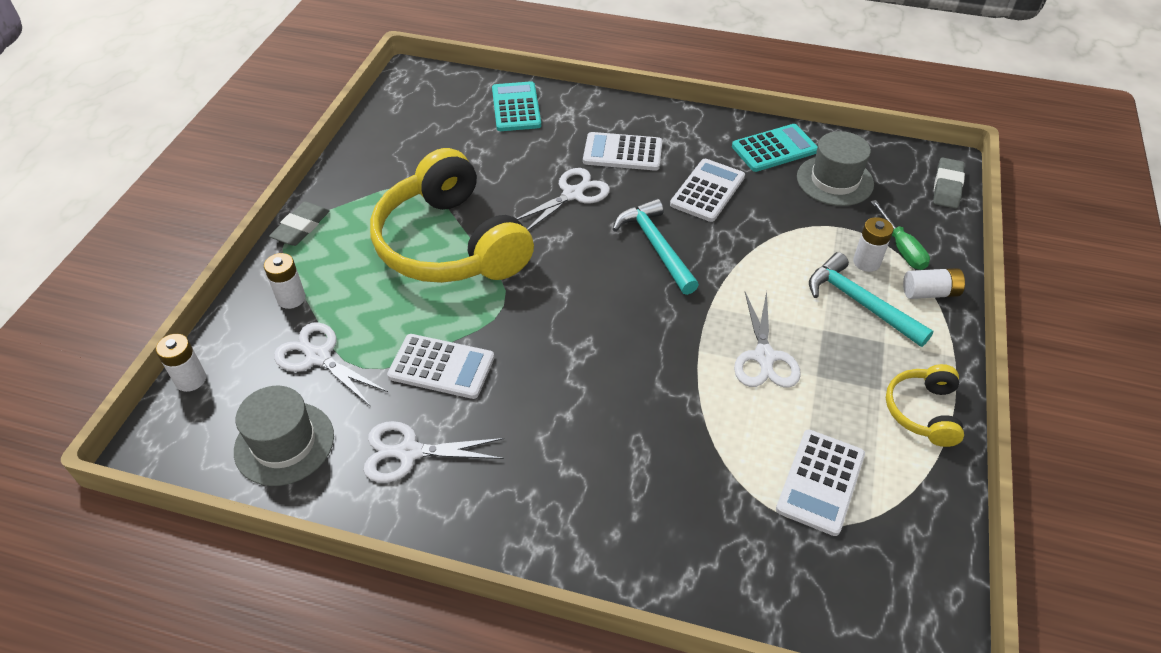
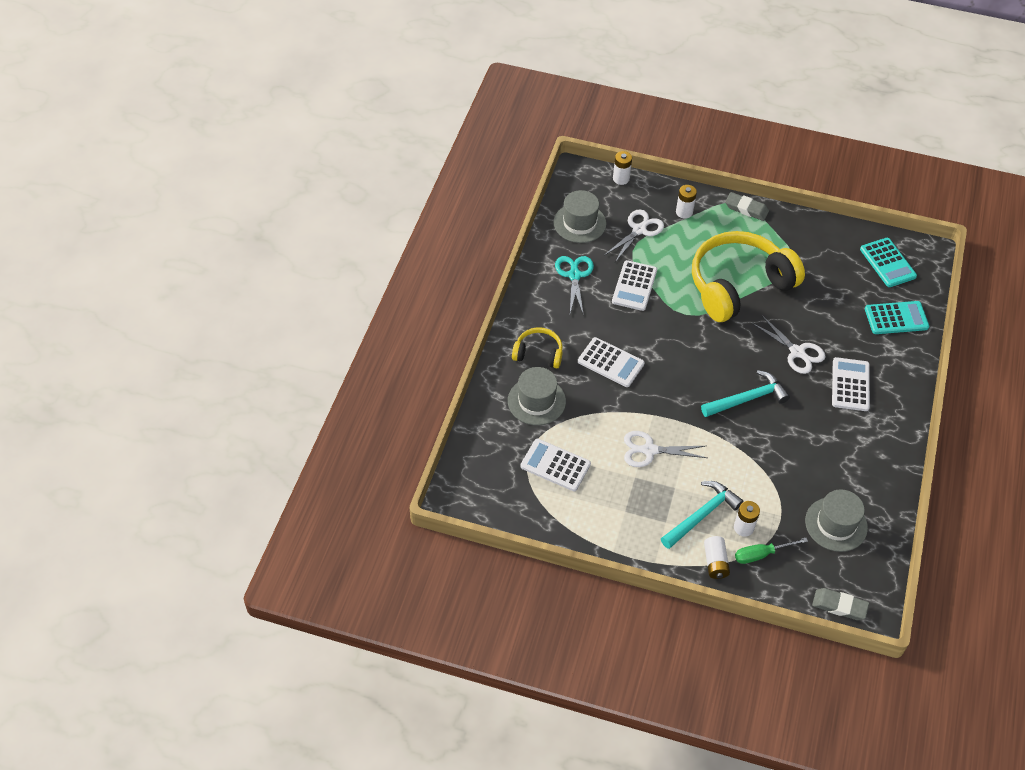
camera: 90 degrees right, 5 degrees up
white scissors [363,421,504,483] -> turquoise scissors [555,256,594,316]
white calculator [670,159,745,222] -> white calculator moved to [578,337,645,387]
turquoise calculator [732,124,818,172] -> turquoise calculator moved to [860,238,917,287]
yellow headphones [886,364,964,447] -> yellow headphones moved to [512,327,563,368]
none -> grey hat [508,367,566,425]

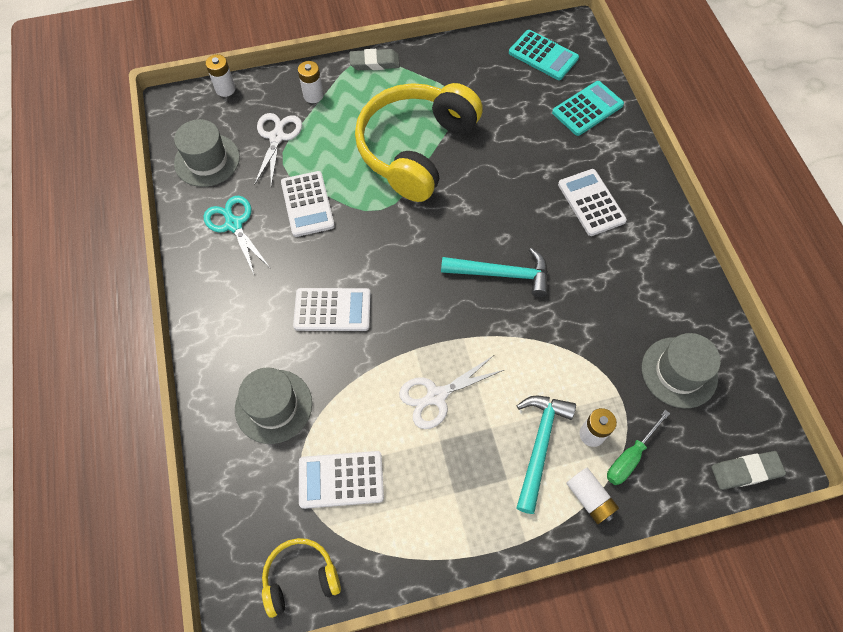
camera: 30 degrees left, 10 degrees up
yellow headphones [512,327,563,368] -> yellow headphones moved to [262,538,341,618]
turquoise hammer [701,370,790,417] -> turquoise hammer turned 60 degrees clockwise [441,248,548,297]
white scissors [752,316,826,374] -> none

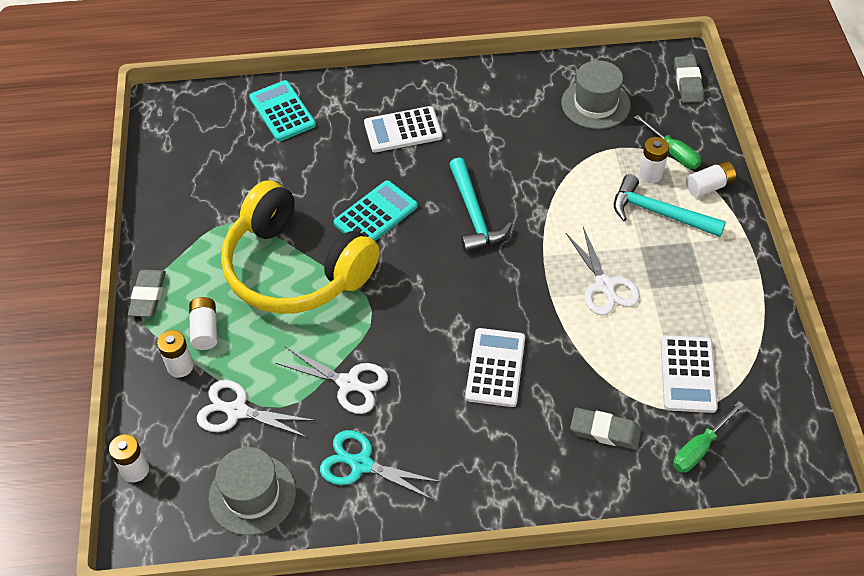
camera: 80 degrees left, 10 degrees down
turquoise scissors [204,196,271,274] -> turquoise scissors turned 45 degrees clockwise [320,430,442,500]
grey hat [235,367,312,444] -> grey eraser [570,408,641,450]
yellow headphones [262,538,341,618] -> none
white calculator [281,171,335,237] -> white scissors [275,347,388,414]
turquoise hammer [441,248,548,297] -> turquoise hammer turned 150 degrees clockwise [449,157,512,252]
turquoise calculator [509,30,579,80] -> turquoise calculator moved to [334,180,418,241]
none -> white battery [189,297,217,350]
none -> green screwdriver [673,401,744,473]

